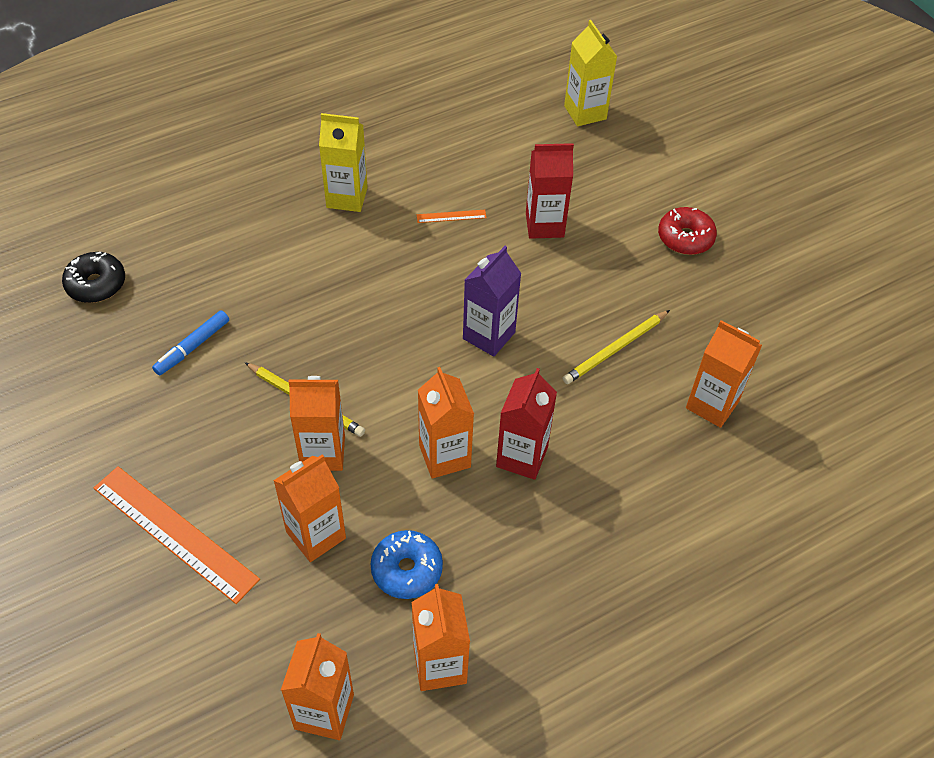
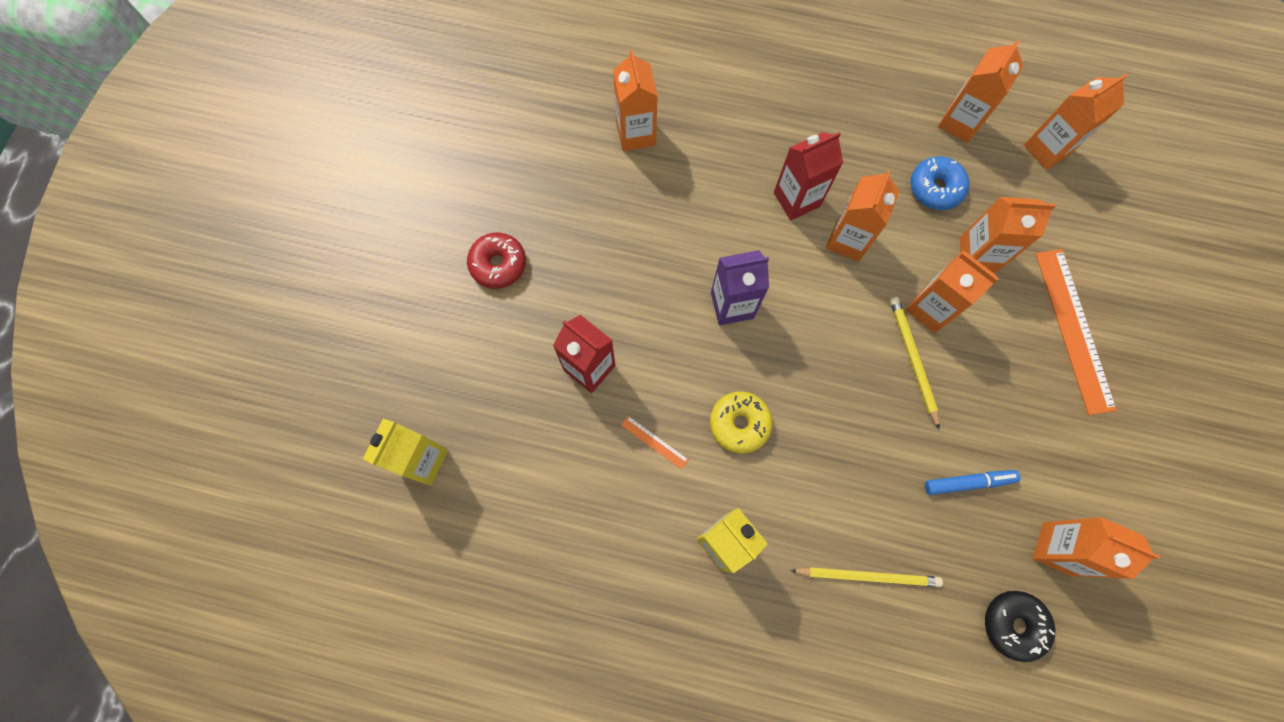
camera: 135 degrees left, 20 degrees up
yellow pencil [563,310,670,384] -> yellow pencil moved to [790,567,943,587]
none -> yellow donut [710,391,773,454]
none -> orange carton [1032,517,1160,579]

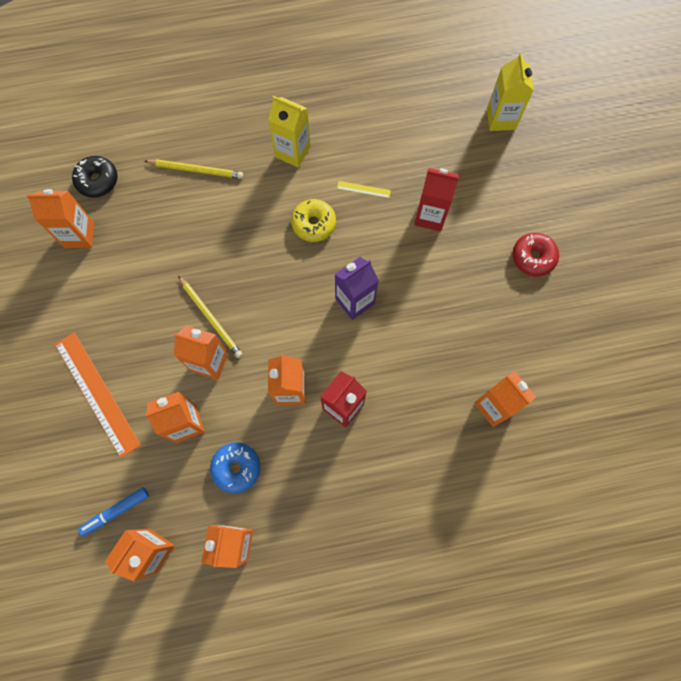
camera: 155 degrees right, 0 degrees up
orange ruler [621,416,689,470] -> yellow ruler [337,181,391,198]
yellow pencil [790,567,943,587] -> yellow pencil turned 150 degrees counterclockwise [145,159,243,179]
blue marker [925,470,1020,495] -> blue marker moved to [78,487,149,536]

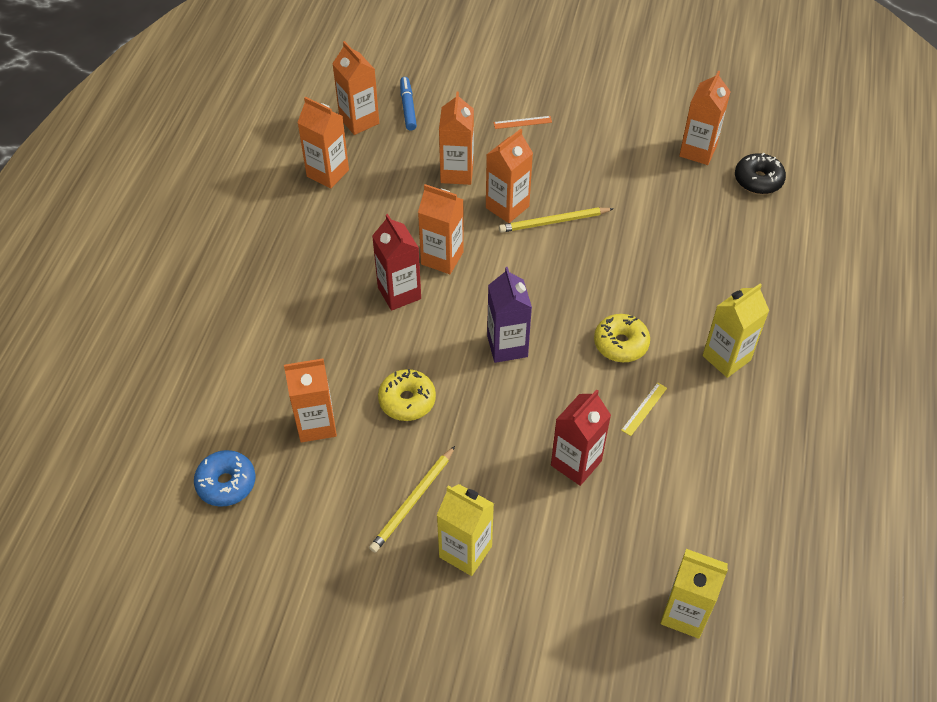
camera: 115 degrees right, 20 degrees down
orange ruler [55,333,141,458] -> orange ruler [493,116,552,129], size x0.42
yellow pencil [145,159,243,179] -> yellow pencil moved to [369,446,455,553]
blue donut [210,442,260,493] -> blue donut moved to [194,450,256,507]
red donut [513,233,559,276] -> yellow carton [437,484,494,576]
none -> yellow donut [378,369,436,421]

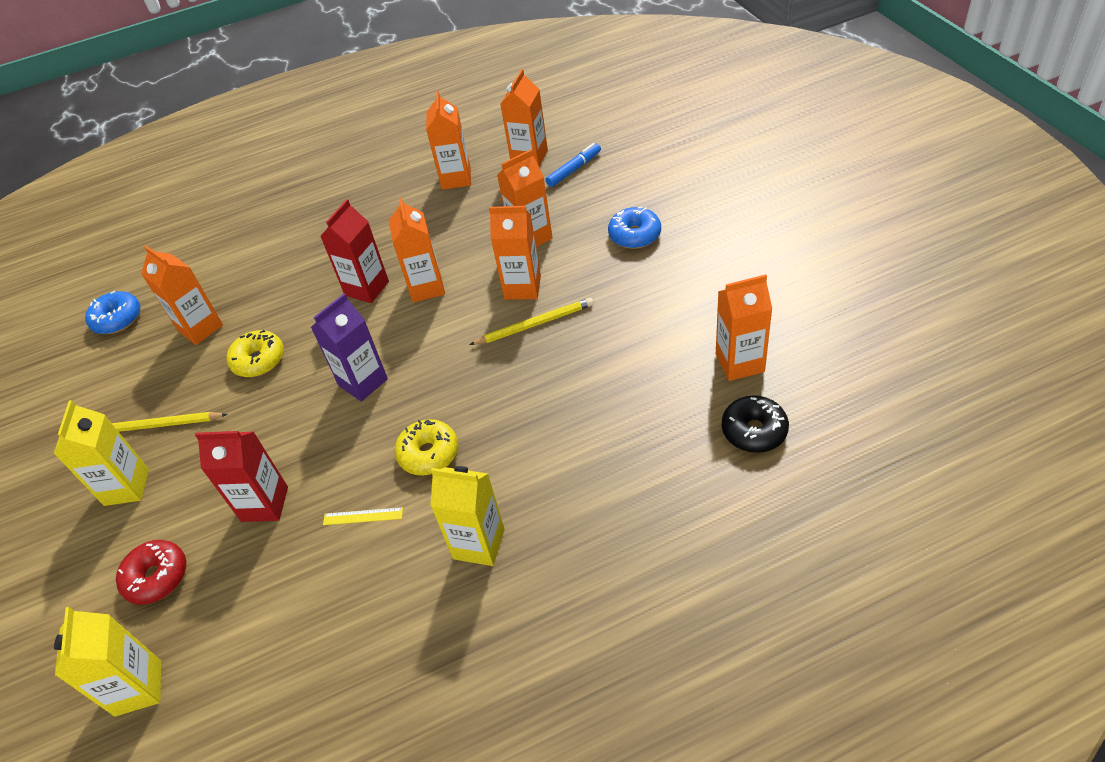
camera: 60 degrees right, 5 degrees down
orange ruler [493,116,552,129] -> blue donut [608,207,661,249]
yellow pencil [499,207,614,233] -> yellow pencil turned 120 degrees clockwise [469,298,594,345]
none -> red donut [116,540,186,605]

